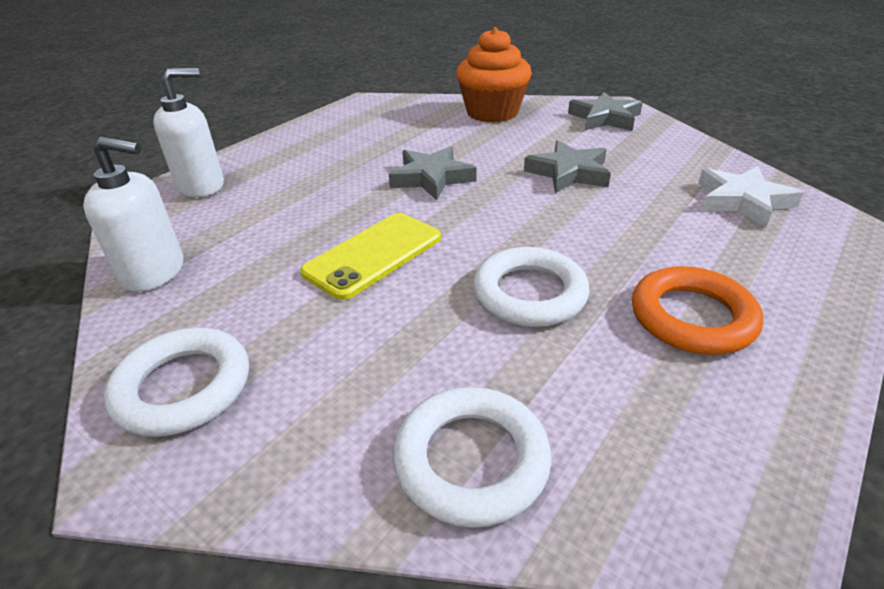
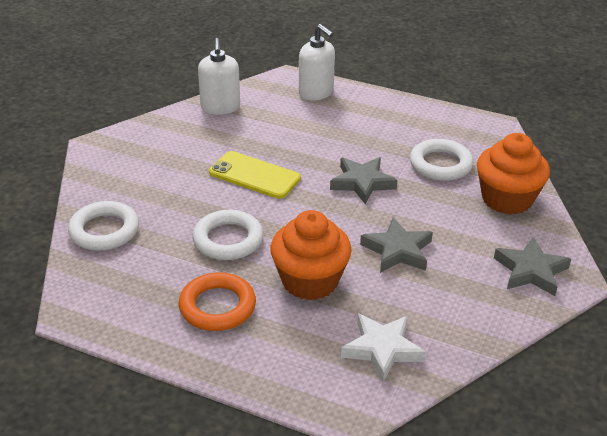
camera: 75 degrees right, 0 degrees up
white ring [104,328,249,437] -> white ring moved to [410,139,473,181]
none -> orange cupcake [270,210,352,300]

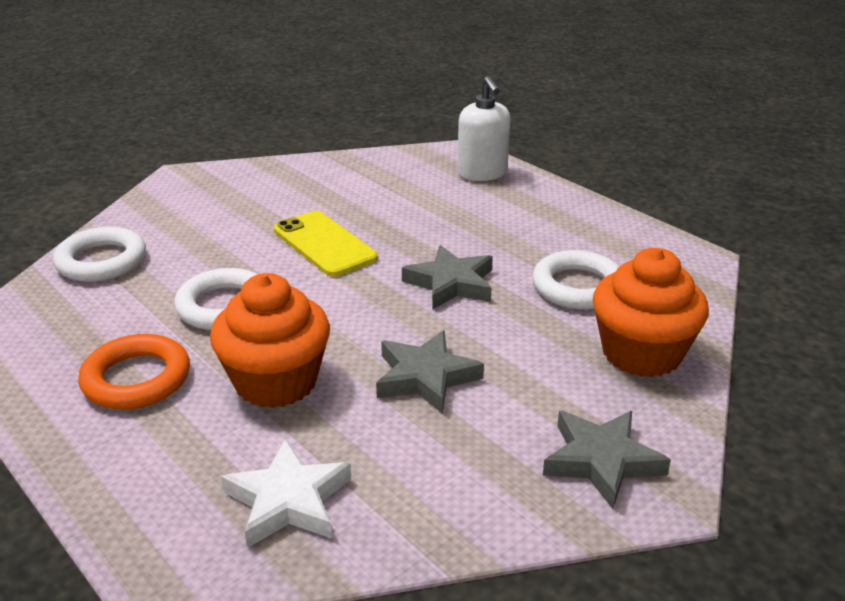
camera: 25 degrees right, 5 degrees down
white soap dispenser [198,38,240,115] -> none

